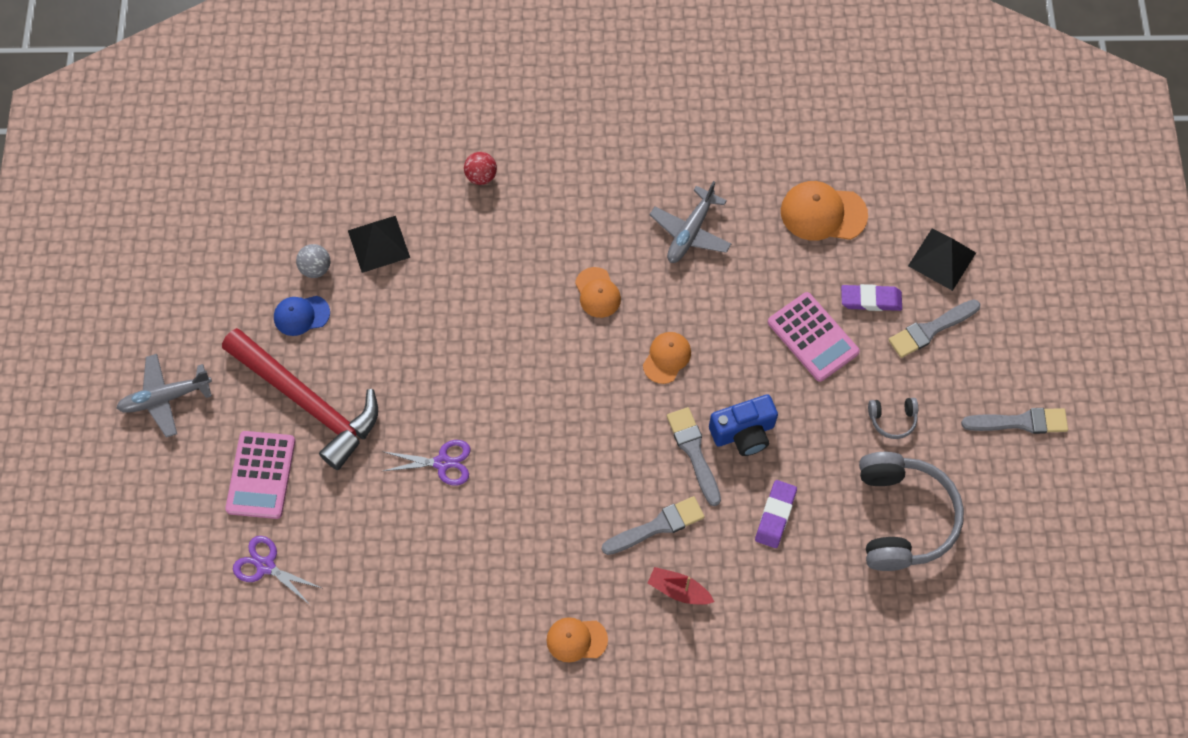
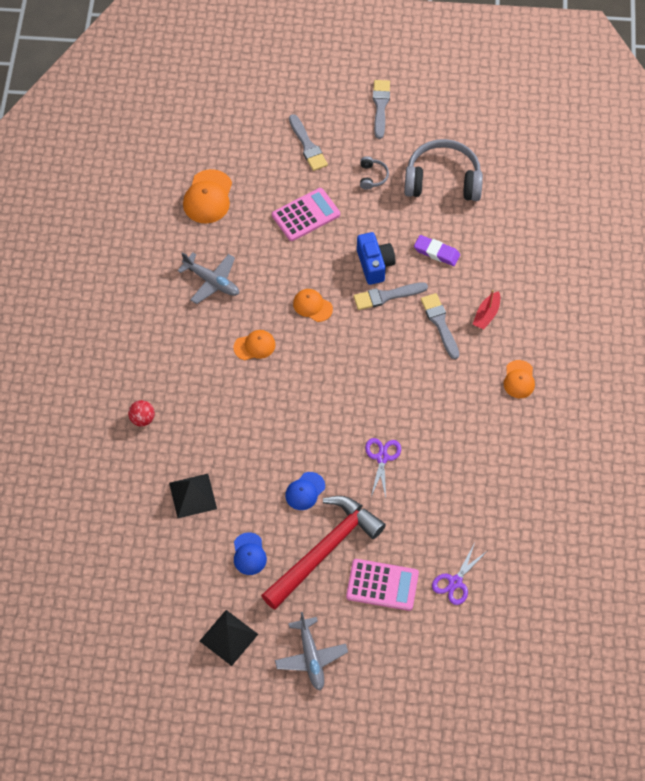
camera: 85 degrees left, 5 degrees down
grey ball [296,244,330,278] -> none
purple eraser [841,284,902,311] -> none
black pyramid [908,229,976,291] -> black pyramid moved to [200,610,258,666]
none -> blue cap [285,472,325,510]

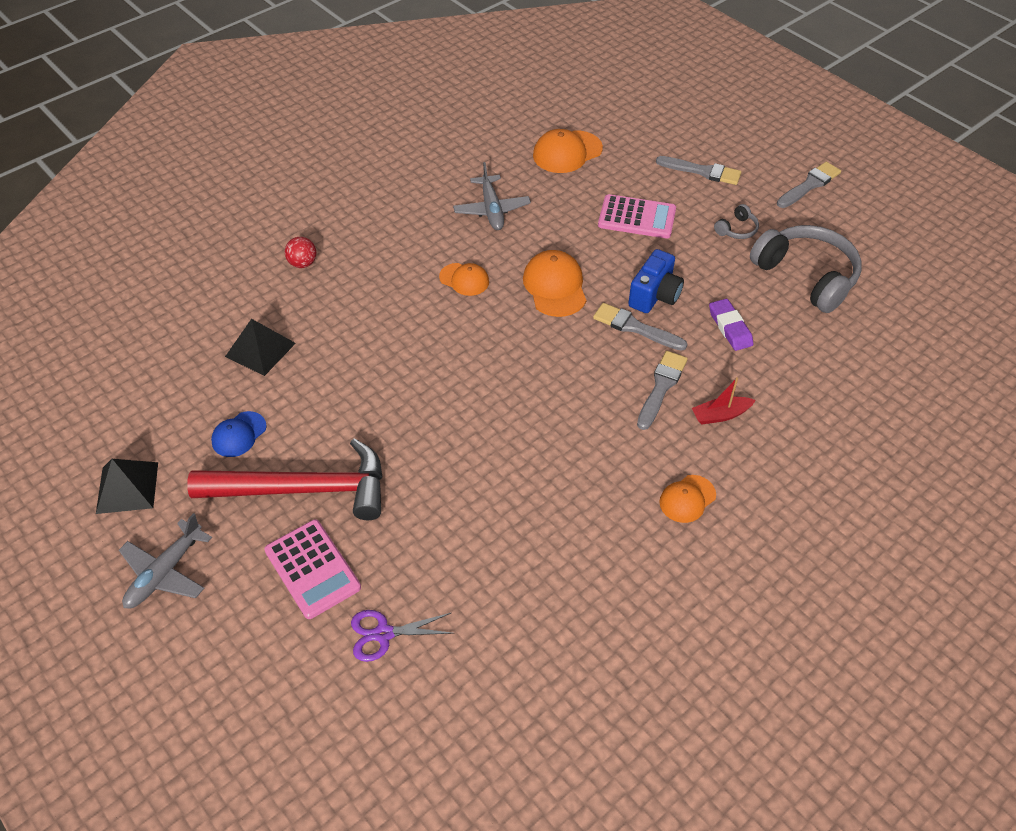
camera: 45 degrees right, 10 degrees down
blue cap [285,472,325,510] -> none
grey brush [289,114,328,171] -> grey brush turned 90 degrees counterclockwise [656,156,741,185]
orange cap [293,289,333,322] -> orange cap [523,250,586,317], size x1.58
purple scissors [365,438,401,498] -> none

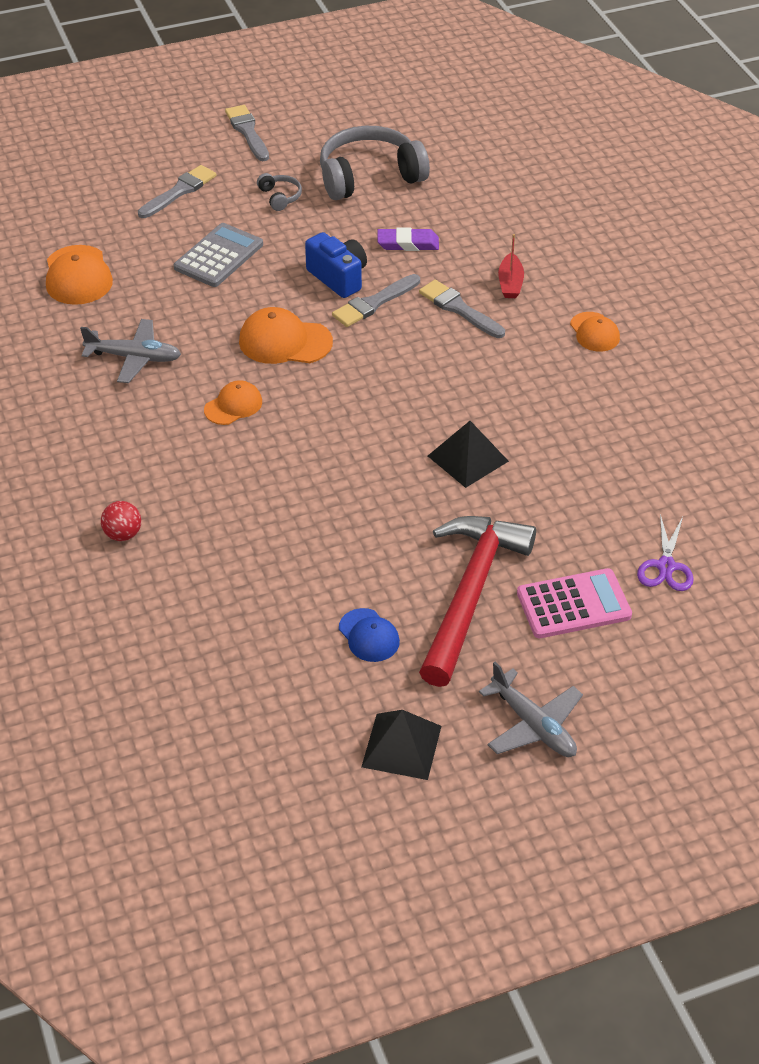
camera: 70 degrees left, 5 degrees down
black pyramid [225,319,296,376] -> black pyramid moved to [428,421,509,488]
pink calculator [598,194,676,239] -> grey calculator [174,223,263,287]

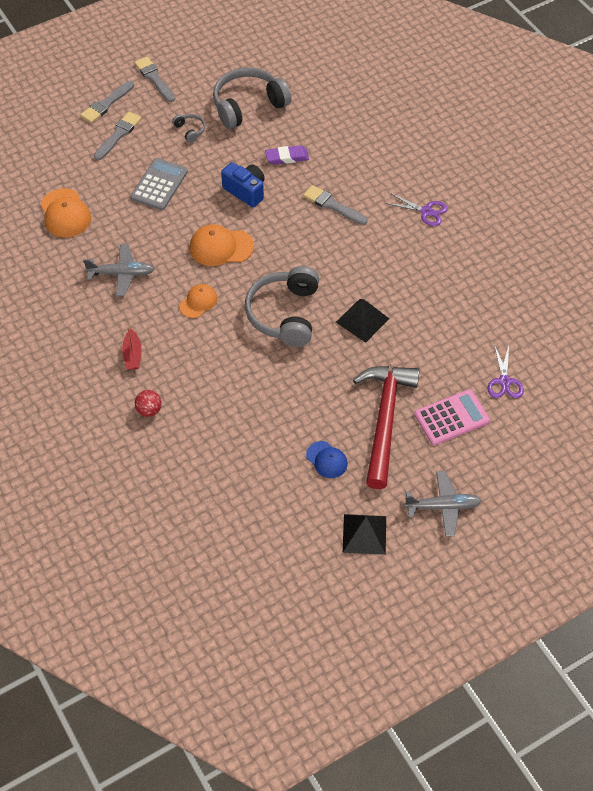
camera: 10 degrees left, 10 degrees up
grey brush [332,274,420,327] -> grey brush moved to [80,81,134,123]
grey plane [479,662,583,757] -> grey plane turned 45 degrees counterclockwise [404,471,482,537]
red boat [498,234,524,298] -> red boat moved to [122,326,142,370]
orange cap [570,312,620,352] -> purple scissors [385,193,448,226]
none -> grey headphones [245,266,319,347]

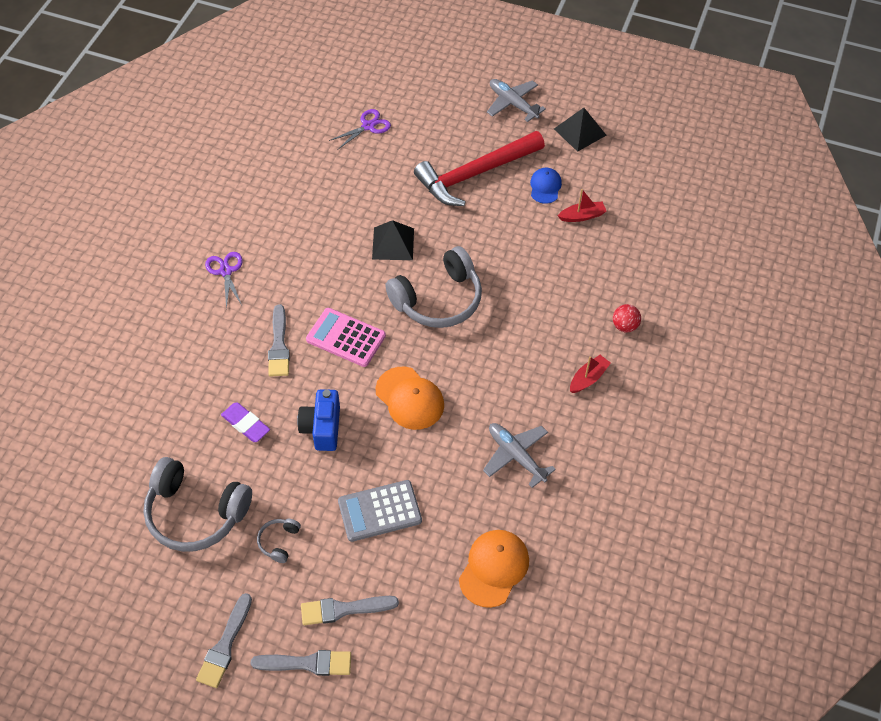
camera: 130 degrees left, 0 degrees up
orange cap [179,284,217,318] -> none
pink calculator [414,389,490,445] -> pink calculator moved to [306,308,386,367]
none -> red boat [558,189,607,222]

